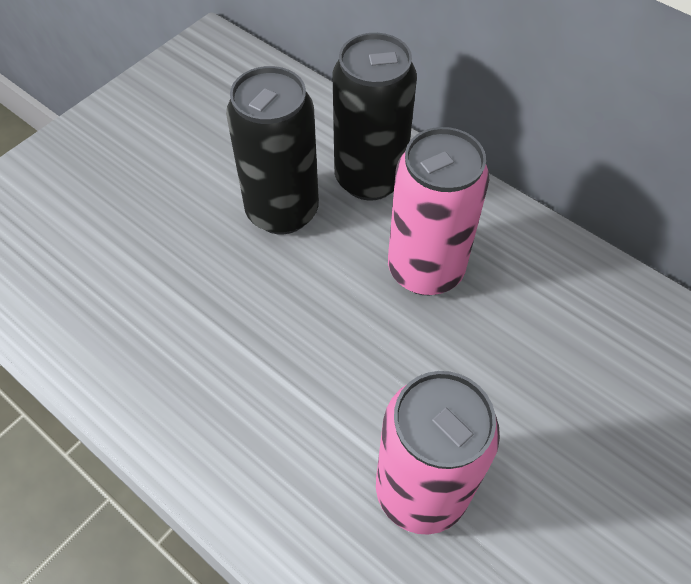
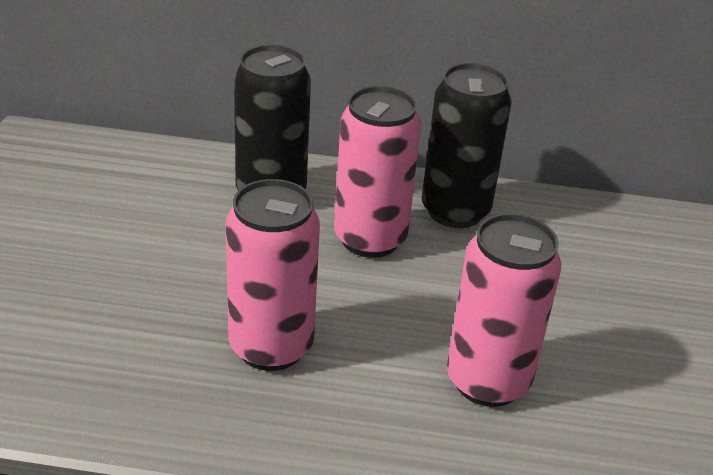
camera: 35 degrees left, 20 degrees down
black can [226,66,319,234] -> black can moved to [422,63,511,228]
none -> pink can [226,179,320,371]

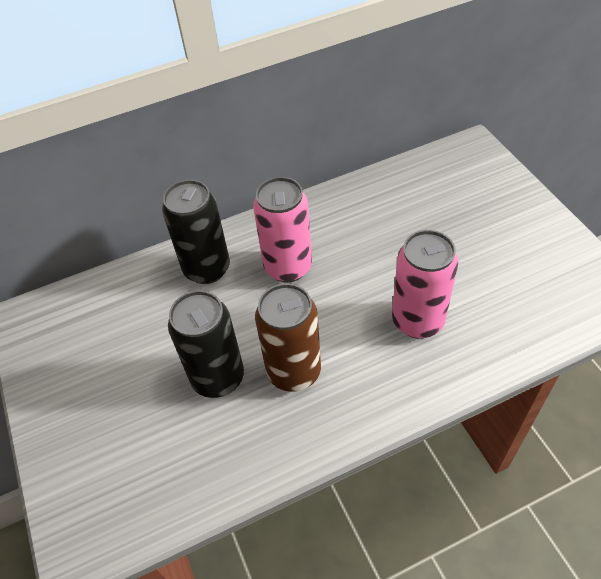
camera: 25 degrees left, 15 degrees up
pink can [226,179,320,371] -> brown can [255,283,321,392]
black can [422,63,511,228] -> black can moved to [168,290,244,398]

